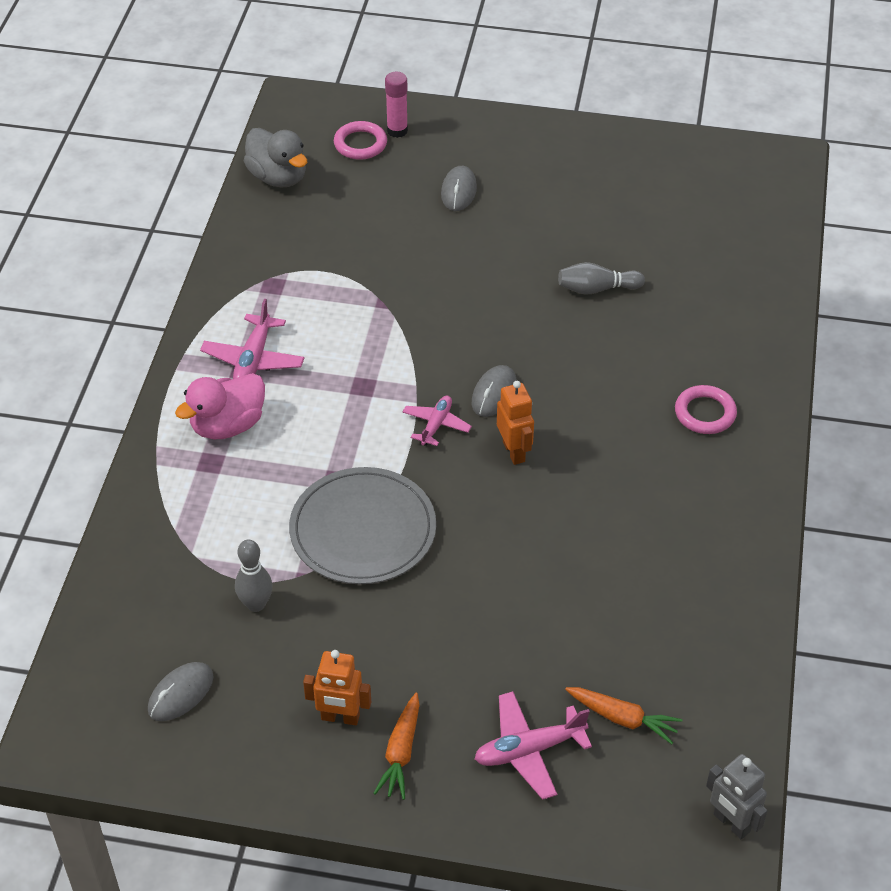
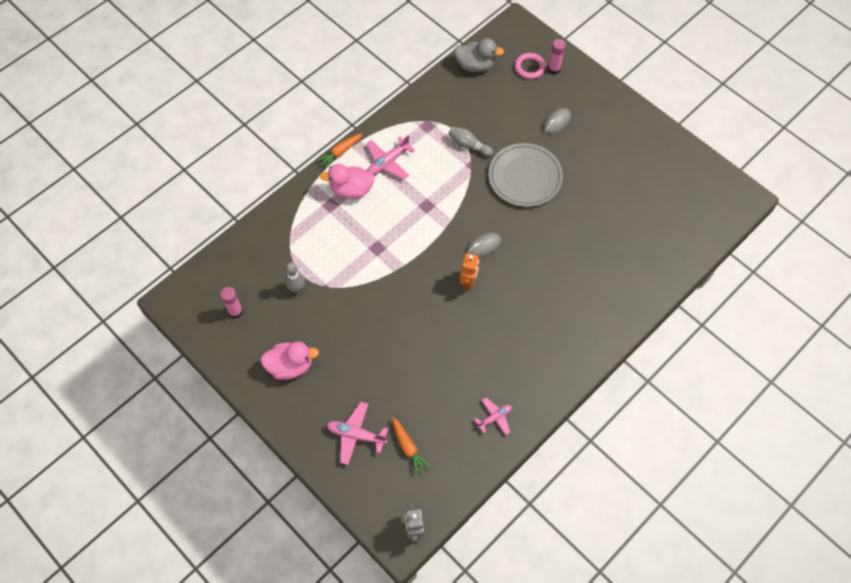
camera: 35 degrees right, 15 degrees up
grey mouse [148,662,213,721] -> pink glue stick [220,287,243,318]
grey duck [244,128,307,188] -> grey duck turned 75 degrees counterclockwise [454,38,504,72]
grey plate [289,467,436,584] -> grey plate moved to [488,143,563,207]
orange robot [303,650,371,725] -> pink duck [260,341,319,380]
orange carrot [373,693,419,800] -> orange carrot moved to [316,133,363,169]
pink plane [402,395,472,446] -> pink plane moved to [474,398,512,435]
grey bowling pin [558,262,645,295] -> grey bowling pin moved to [448,127,493,157]
pink ring [675,385,737,434] -> none

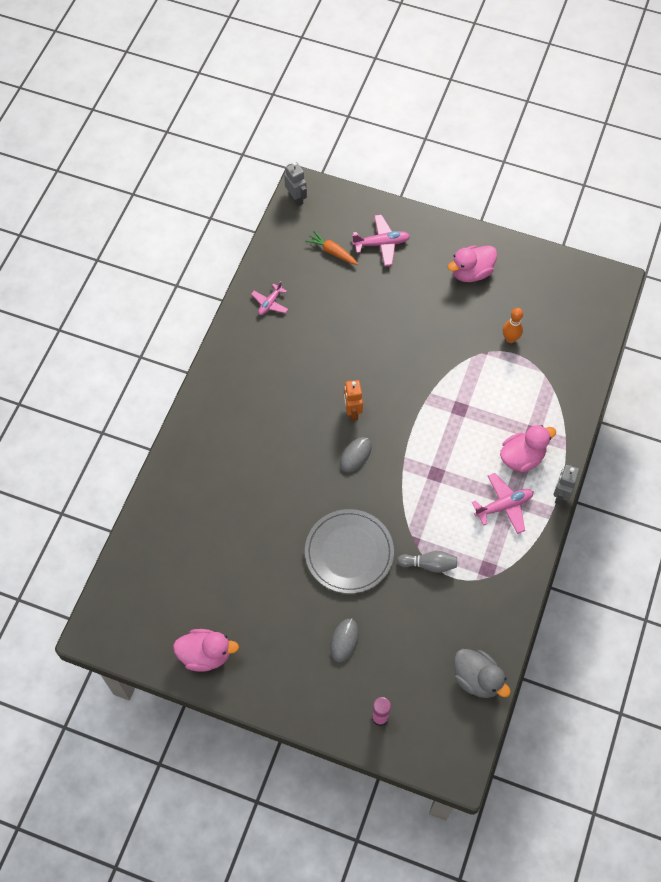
camera: 155 degrees right, 0 degrees up
pink glue stick [220,287,243,318] -> none
grey bowling pin [285,262,305,293] -> orange bowling pin [503,308,523,343]
orange carrot [316,133,363,169] -> grey robot [553,464,579,505]
pink plane [366,135,415,179] -> pink plane turned 45 degrees clockwise [472,473,534,534]
grey duck [454,38,504,72] -> grey duck turned 120 degrees counterclockwise [454,649,511,698]
pink ring [515,53,546,79] -> none
none -> pink duck [173,629,239,672]

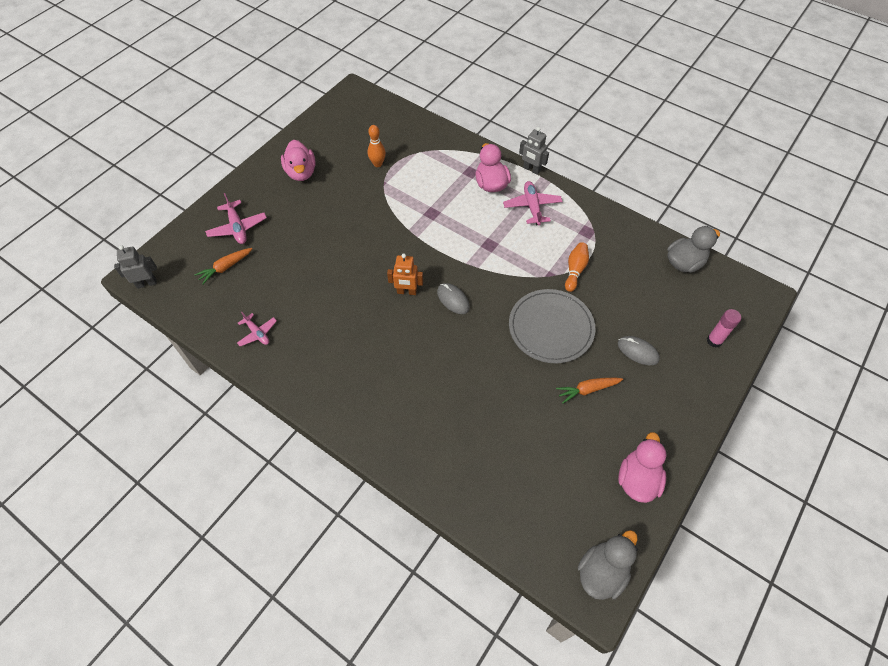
camera: 75 degrees left, 5 degrees down
pink plane [352,215,410,266] -> pink plane turned 150 degrees clockwise [205,193,267,244]
grey bowling pin [397,551,457,573] -> orange bowling pin [565,242,589,292]
none -> orange carrot [556,378,623,404]
none -> grey duck [578,530,638,600]

